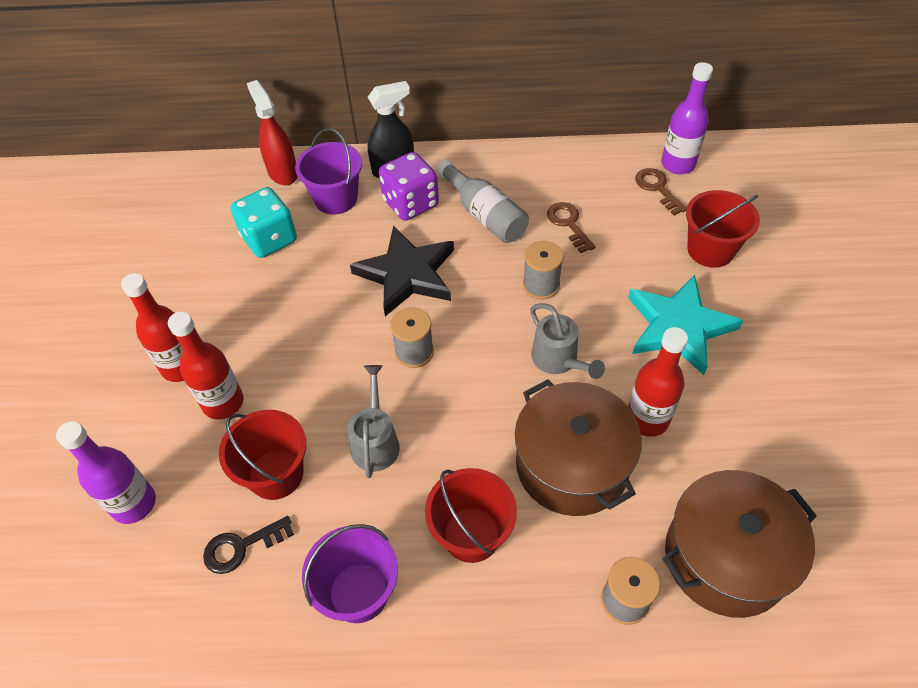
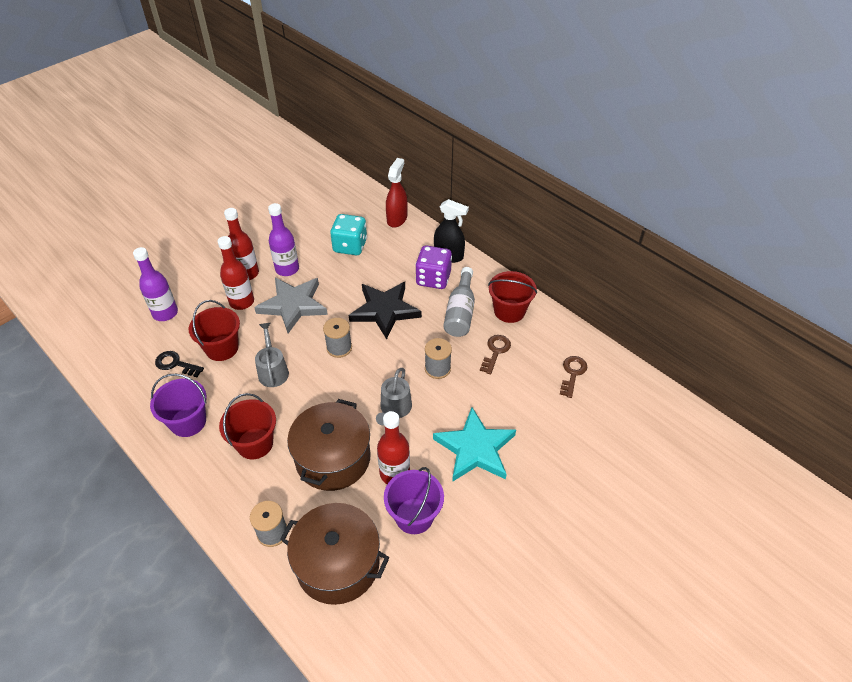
camera: 45 degrees right, 5 degrees down
purple bucket [295,128,362,214] -> purple bucket moved to [384,467,444,534]
grey watering can [347,365,400,478] -> grey watering can turned 60 degrees counterclockwise [255,323,289,387]
purple bottle [661,62,713,174] -> purple bottle moved to [268,203,299,276]
red bucket [686,190,760,268] -> red bucket moved to [488,271,537,323]
none -> grey star [254,278,328,333]

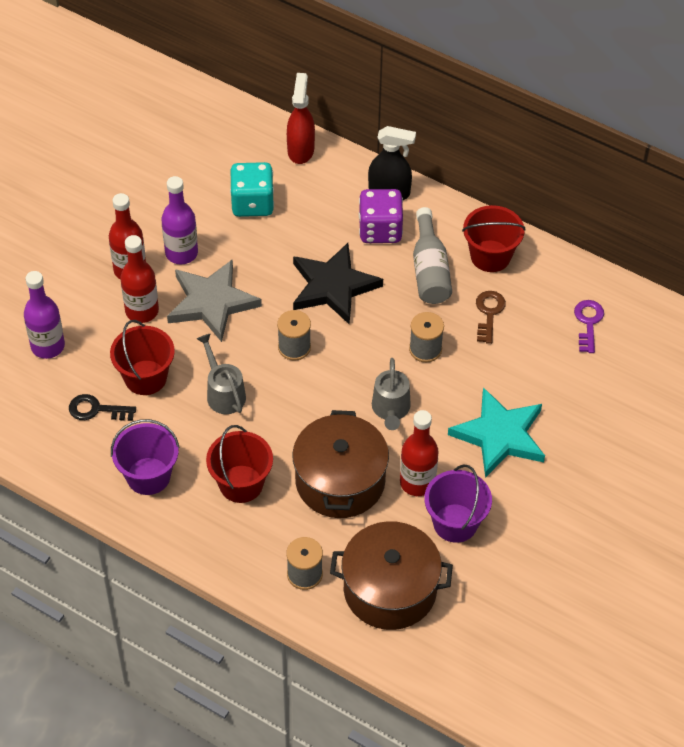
camera: 15 degrees left, 5 degrees up
brown key [560,356,587,398] -> purple key [574,300,604,353]

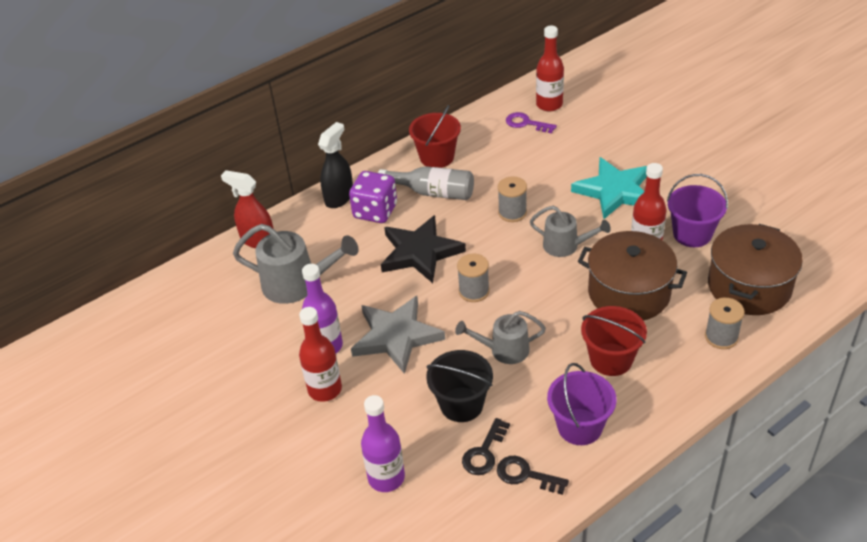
camera: 65 degrees left, 10 degrees down
red bucket [110,320,175,395] -> black bucket [426,350,493,422]
red bottle [121,235,159,323] -> red bottle moved to [536,26,564,111]
turquoise dice [230,162,274,217] -> grey watering can [233,224,359,304]
brown key [476,291,506,344] -> none
none -> black key [497,456,569,495]

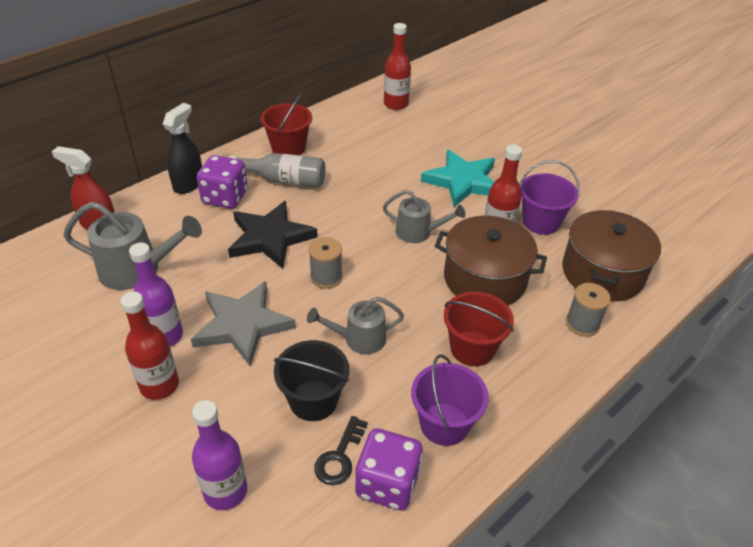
camera: 10 degrees left, 0 degrees up
black key [497,456,569,495] -> purple dice [355,428,423,511]
grey spool [498,176,527,222] -> none
purple key [506,112,557,133] -> none

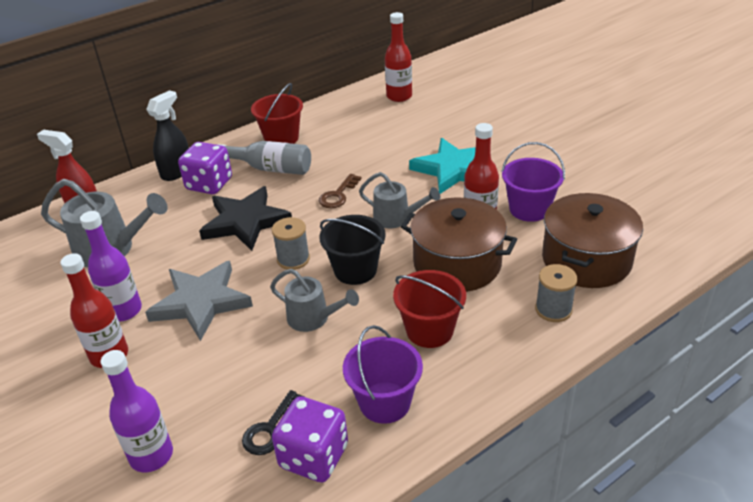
camera: 10 degrees right, 5 degrees down
black bucket [274,340,349,421] -> black bucket moved to [319,215,386,285]
grey watering can [307,297,404,354] -> grey watering can turned 150 degrees counterclockwise [270,269,359,332]
none -> brown key [319,174,362,208]

